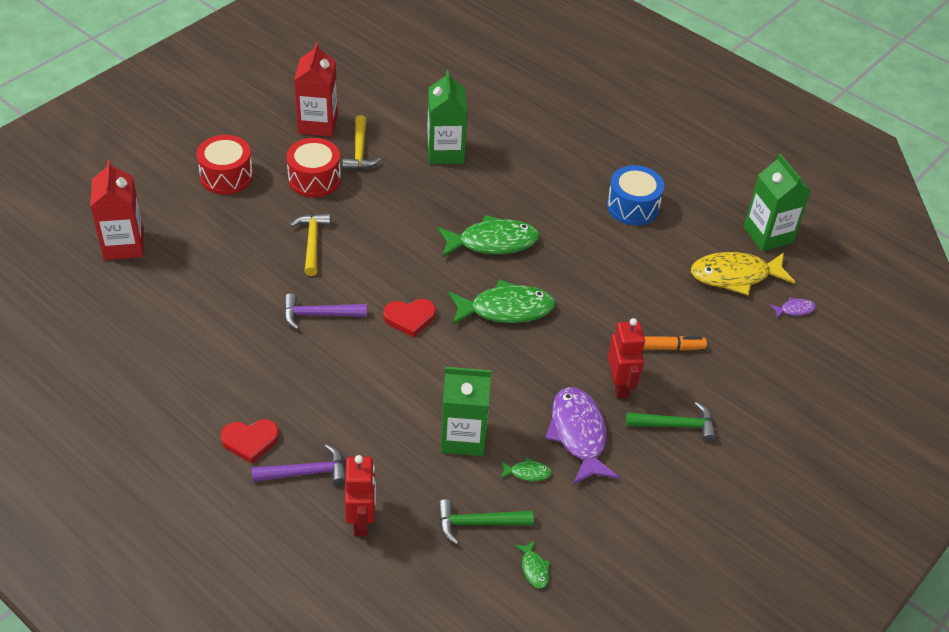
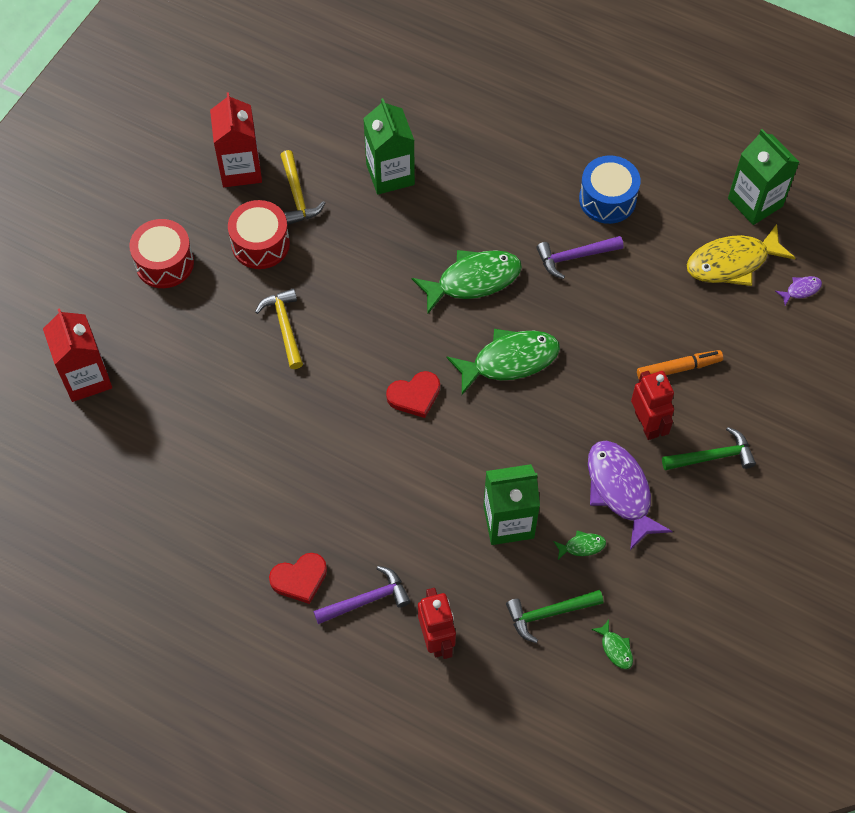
camera: 10 degrees left, 15 degrees up
purple hammer [284,293,367,330] -> purple hammer moved to [536,236,624,279]

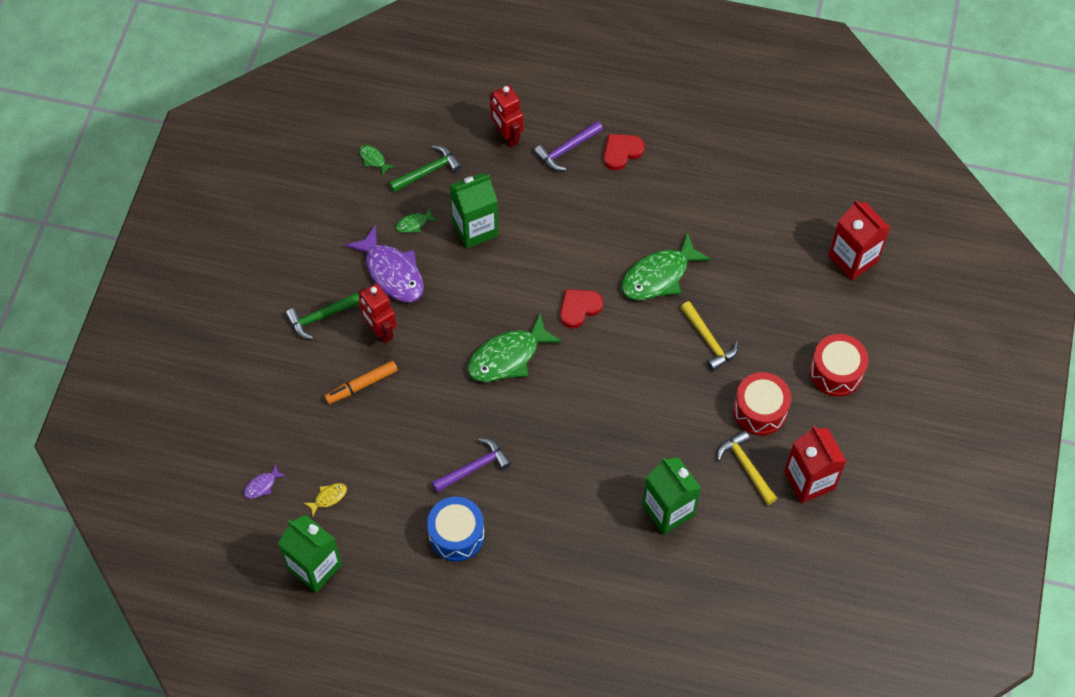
camera: 165 degrees right, 0 degrees up
green fish [412,250,522,314] -> green fish moved to [621,232,711,300]
yellow fish [687,224,796,286] -> yellow fish [304,483,347,516], size x0.44

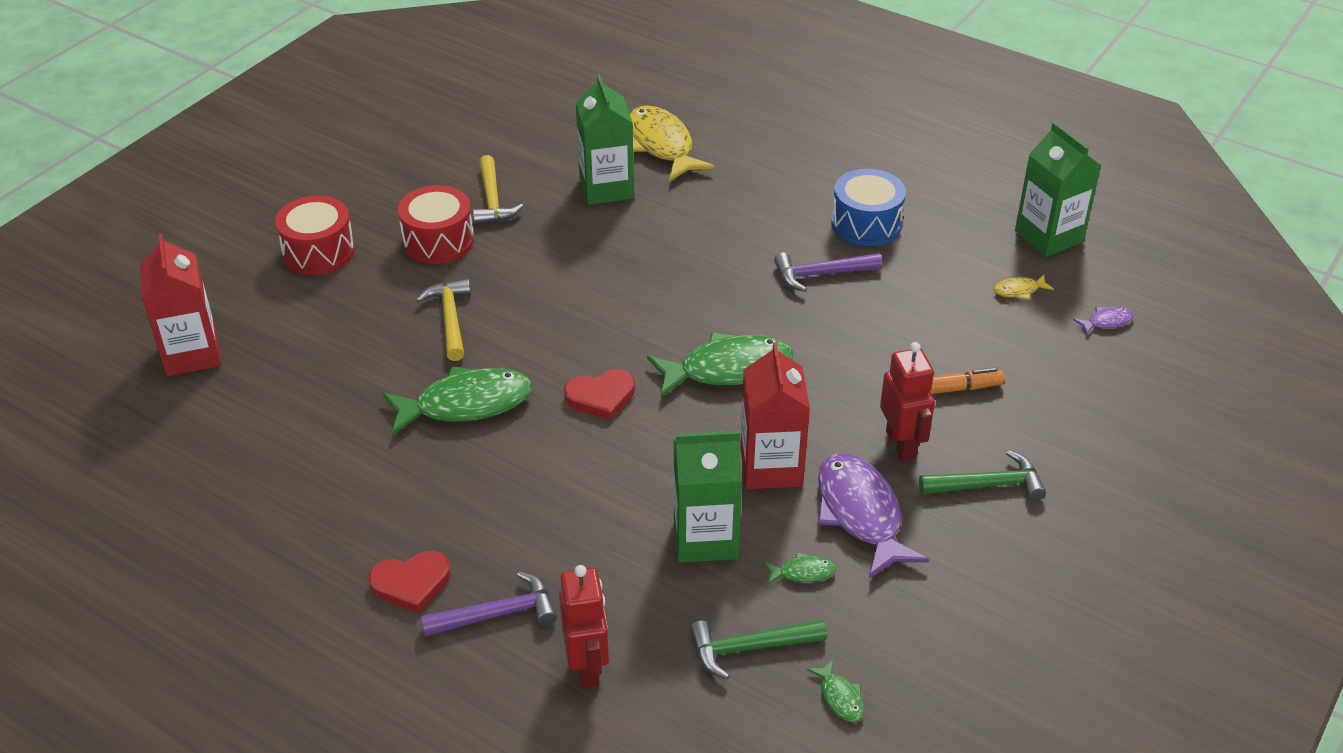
camera: 160 degrees left, 20 degrees down
red carton [784,426,846,503] -> red carton moved to [740,342,810,489]
none -> yellow fish [630,106,714,181]

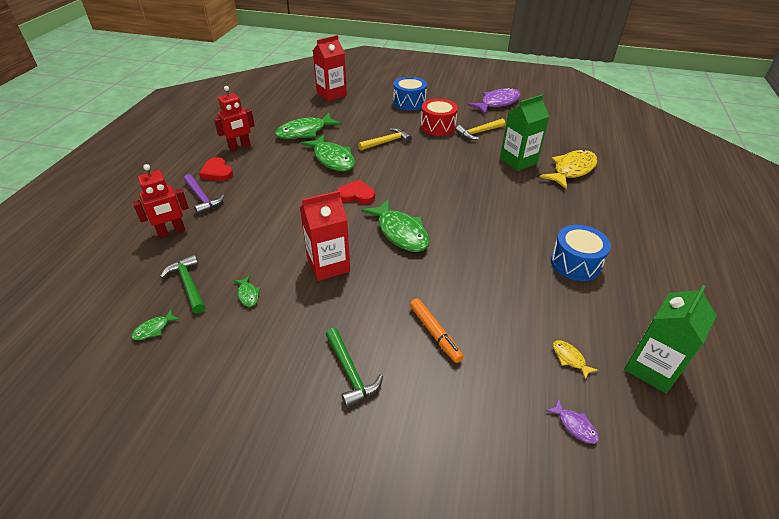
camera: 70 degrees right, 0 degrees up
red drum [275,195,355,275] -> blue drum [393,77,427,111]
red heart [564,369,635,420] -> red heart turned 135 degrees clockwise [337,180,375,204]
green carton [674,431,742,563] -> none
purple hammer [774,252,882,292] -> none
purple fish [817,453,929,578] -> purple fish moved to [467,88,521,114]
red robot [880,342,935,462] -> red robot moved to [214,86,255,151]
none -> green fish [275,113,342,139]

